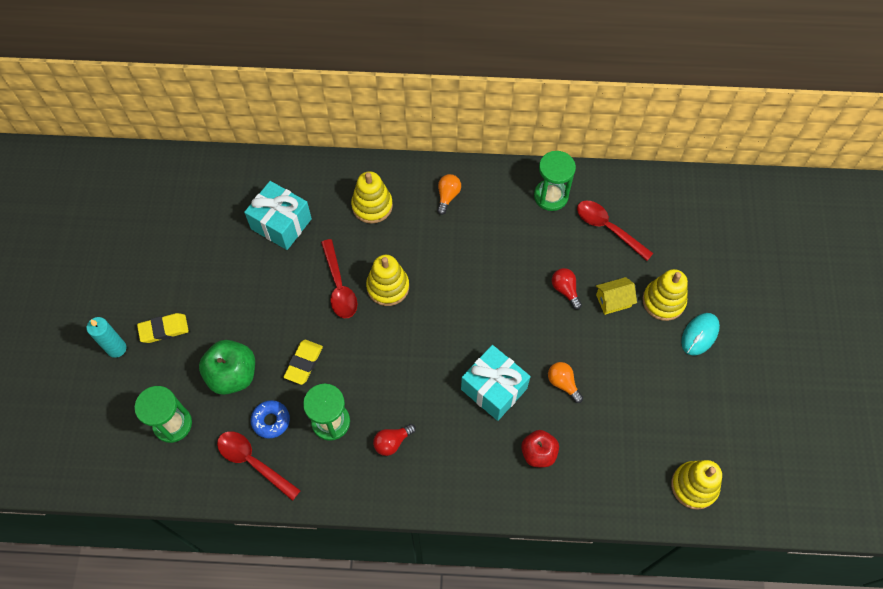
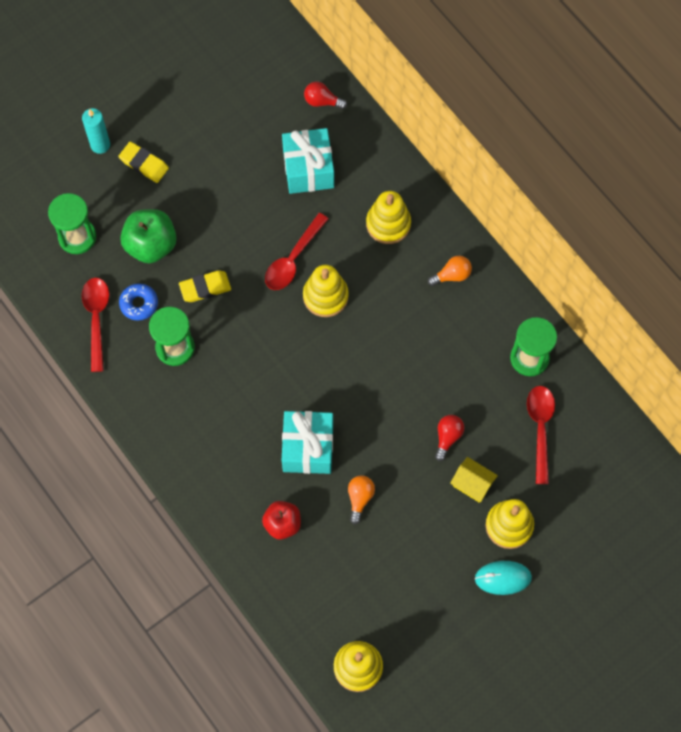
camera: 50 degrees right, 5 degrees up
red light bulb [373,424,416,456] -> red light bulb moved to [304,81,347,109]

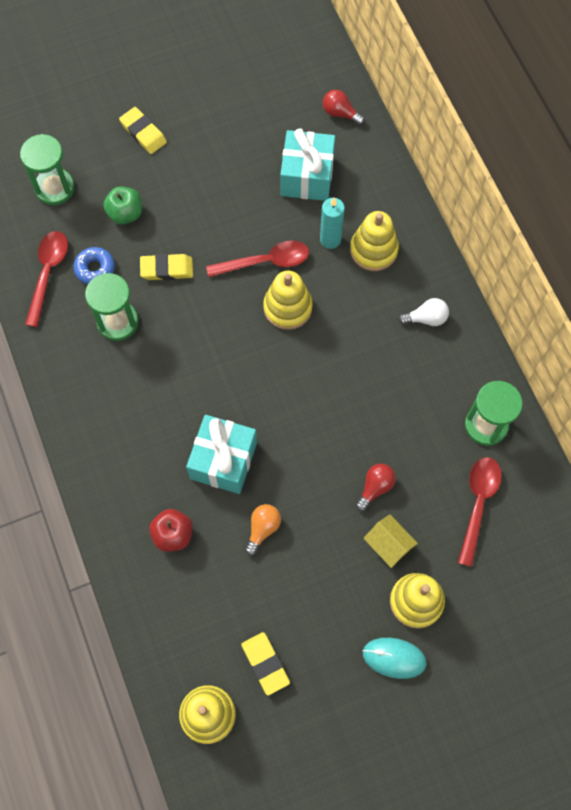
camera: 15 degrees right, 0 degrees up
turquoise candle [82,108,110,154] -> turquoise candle moved to [320,198,345,249]
green apple [120,209,177,263] -> green apple [103,186,142,224], size x0.66
red spoon [265,213,329,290] -> red spoon turned 150 degrees counterclockwise [206,241,309,277]
orange light bulb [428,256,472,286] -> white light bulb [398,298,449,326]
none -> yellow eraser [241,632,290,696]

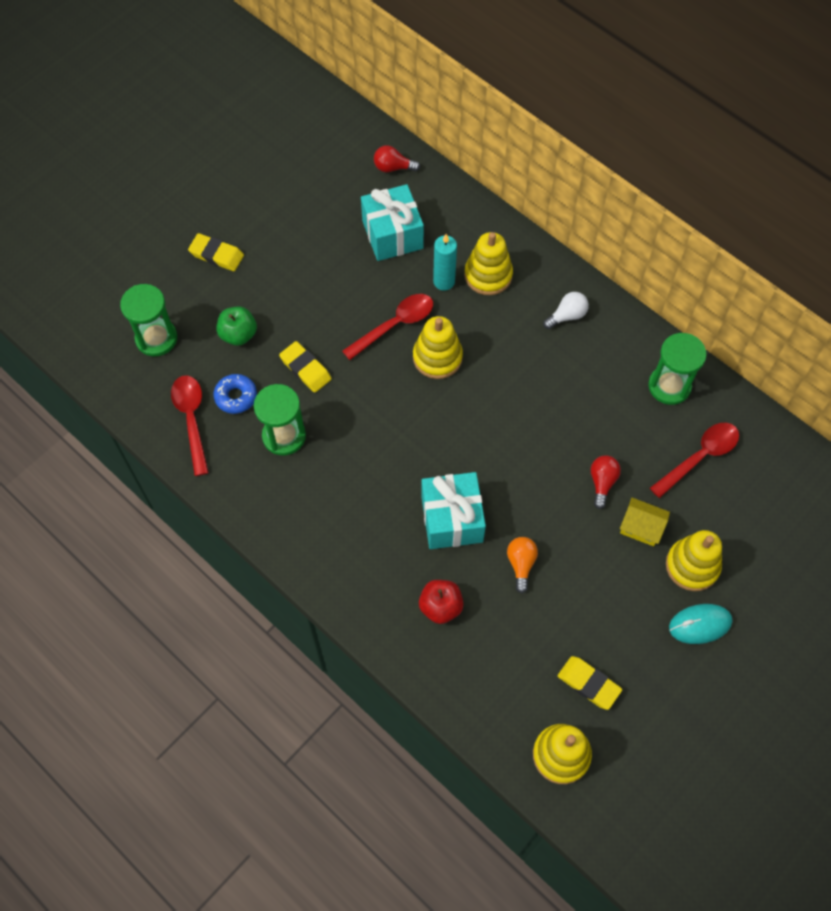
camera: 25 degrees left, 5 degrees down
yellow eraser [140,254,193,280] -> yellow eraser turned 75 degrees clockwise [279,341,332,393]
red spoon [458,457,502,567] -> red spoon turned 60 degrees clockwise [650,423,739,498]

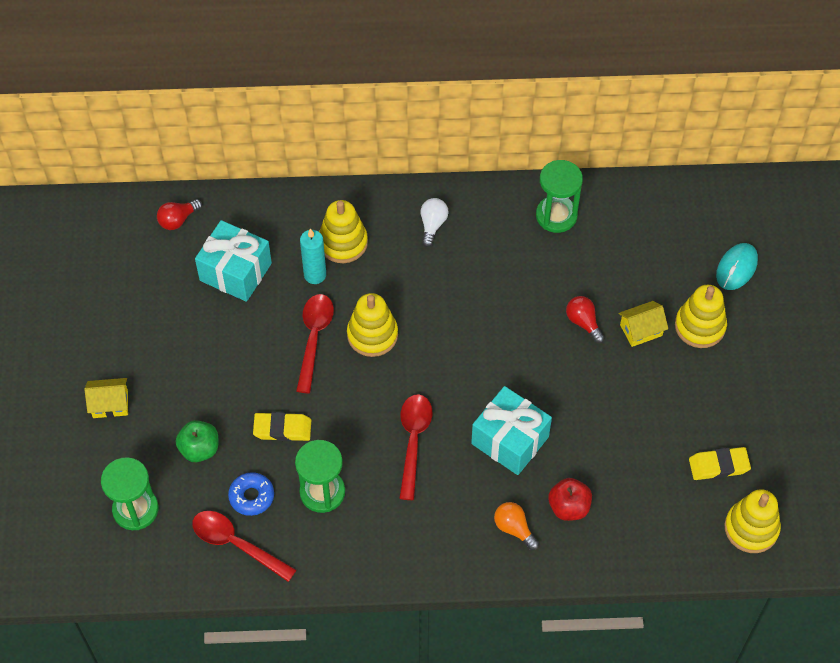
camera: 45 degrees left, 5 degrees down
yellow eraser [188,233,244,271] -> yellow house [84,378,128,418]
orange light bulb [507,537,538,594] -> orange light bulb moved to [494,502,539,550]
red spoon [650,423,739,498] -> red spoon moved to [399,394,432,500]
turquoise mouse [669,604,732,644] -> turquoise mouse moved to [716,243,758,290]

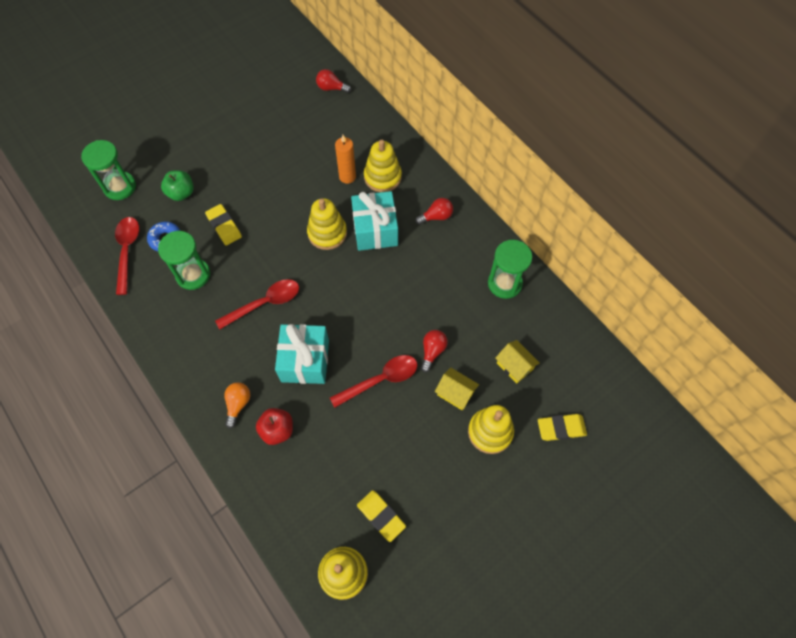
camera: 55 degrees right, 5 degrees up
yellow house [84,378,128,418] -> yellow house moved to [495,340,540,384]
turquoise gift [195,220,272,302] -> turquoise gift moved to [351,191,398,251]
red spoon [296,294,334,393] -> red spoon moved to [330,355,418,408]
turquoise candle [300,229,326,284] -> orange candle [335,135,356,184]
white light bulb [421,198,448,247] -> red light bulb [415,198,453,225]
turquoise mouse [716,243,758,290] -> yellow eraser [538,414,587,441]

